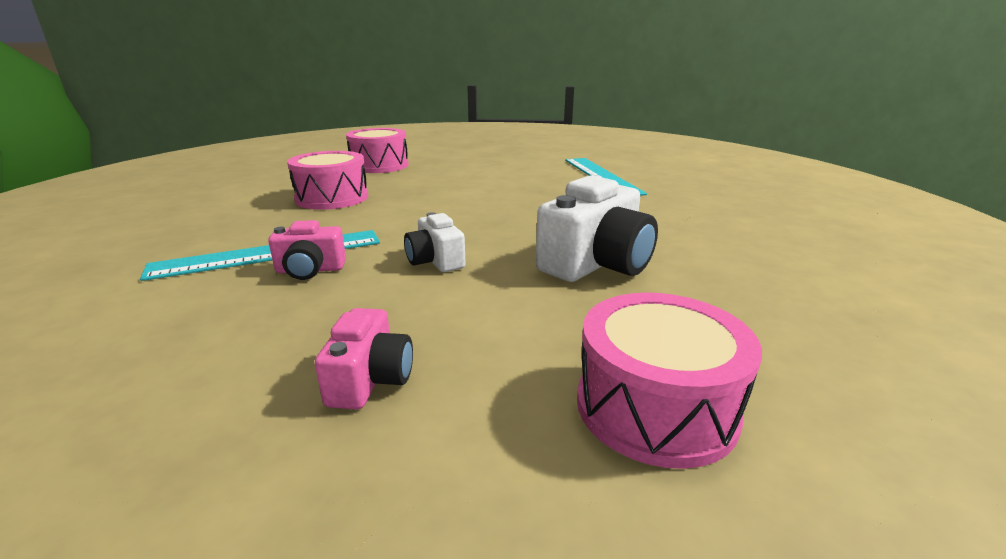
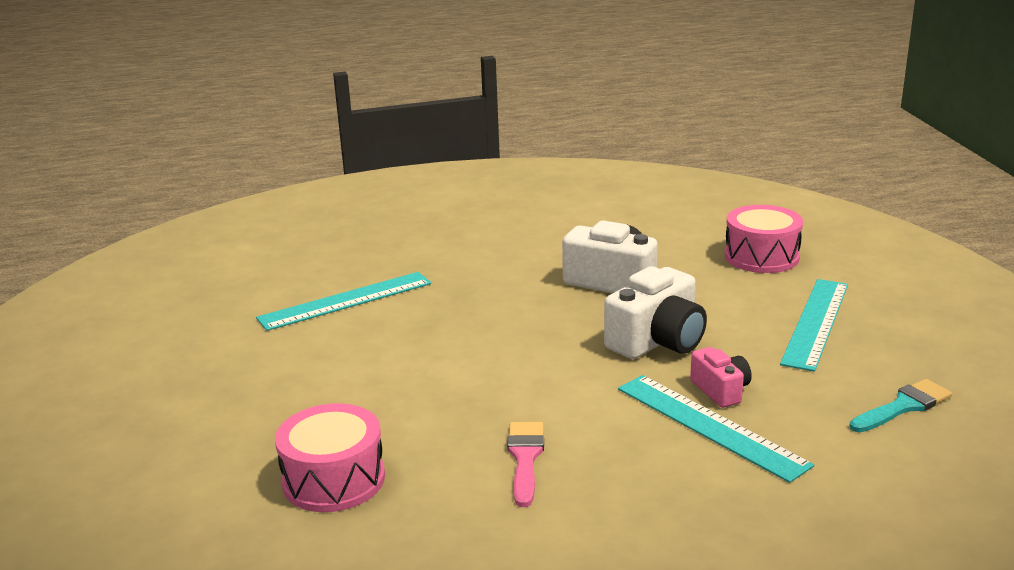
camera: 105 degrees left, 0 degrees up
pink drum [287,151,368,210] -> pink brush [507,422,544,507]
pink camera [315,308,413,409] -> turquoise ruler [780,279,848,372]
white camera [404,212,466,272] -> white camera [604,266,707,359], size x1.78
none -> turquoise brush [849,379,952,432]

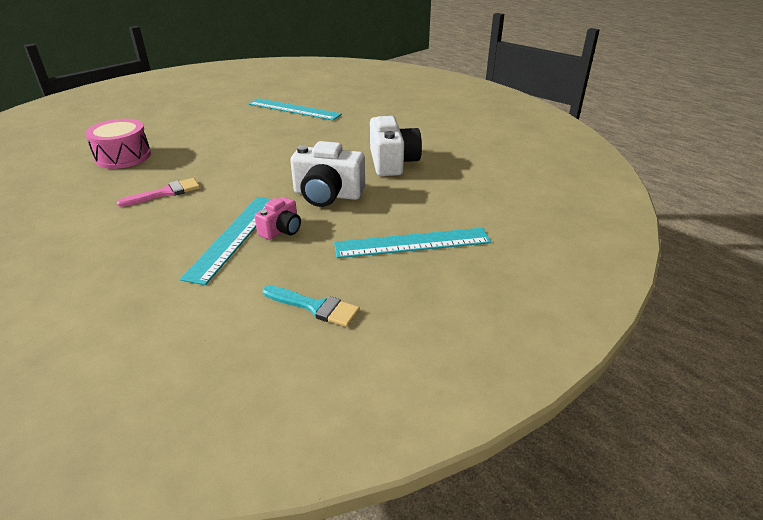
camera: 55 degrees right, 10 degrees up
pink drum [725,205,803,273] -> none

